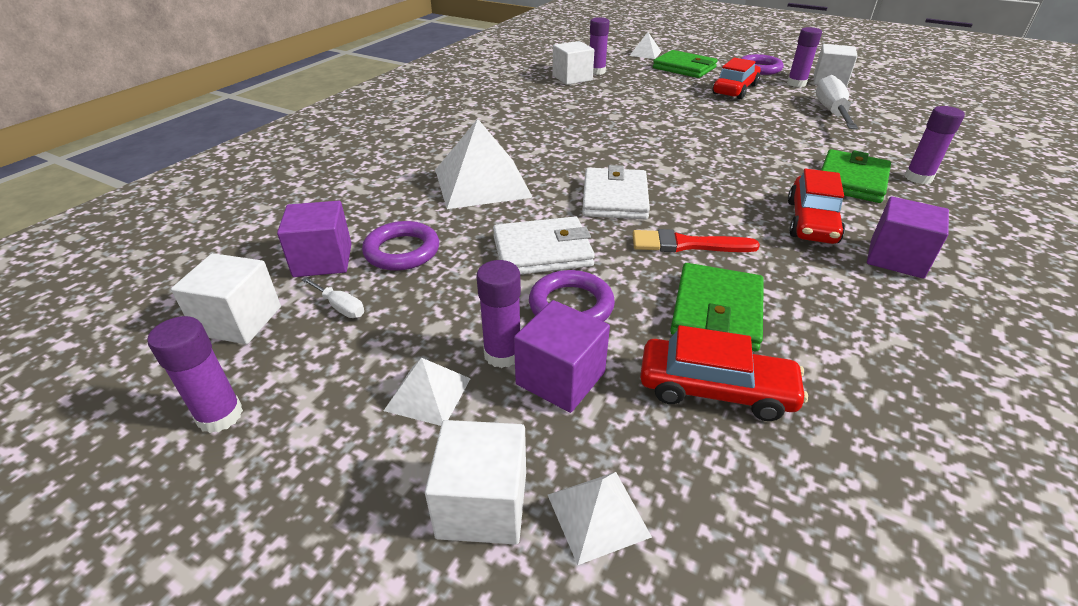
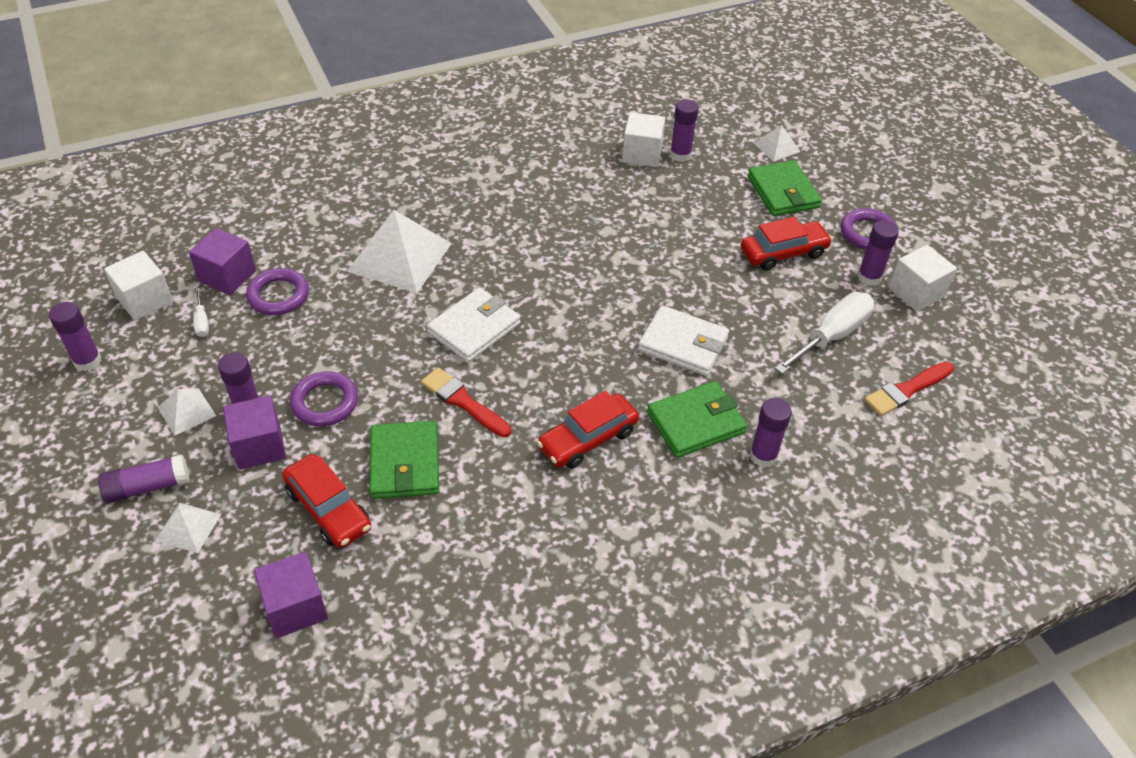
camera: 35 degrees right, 10 degrees up
white cube [425,420,526,545] -> purple glue stick [98,454,190,503]
white wallet [493,217,595,275] -> white wallet moved to [638,305,729,376]
green wallet [670,263,764,351] -> green wallet turned 60 degrees counterclockwise [369,421,439,499]
purple cube [867,196,949,279] -> purple cube moved to [254,552,328,638]
none -> red brush [864,362,954,416]

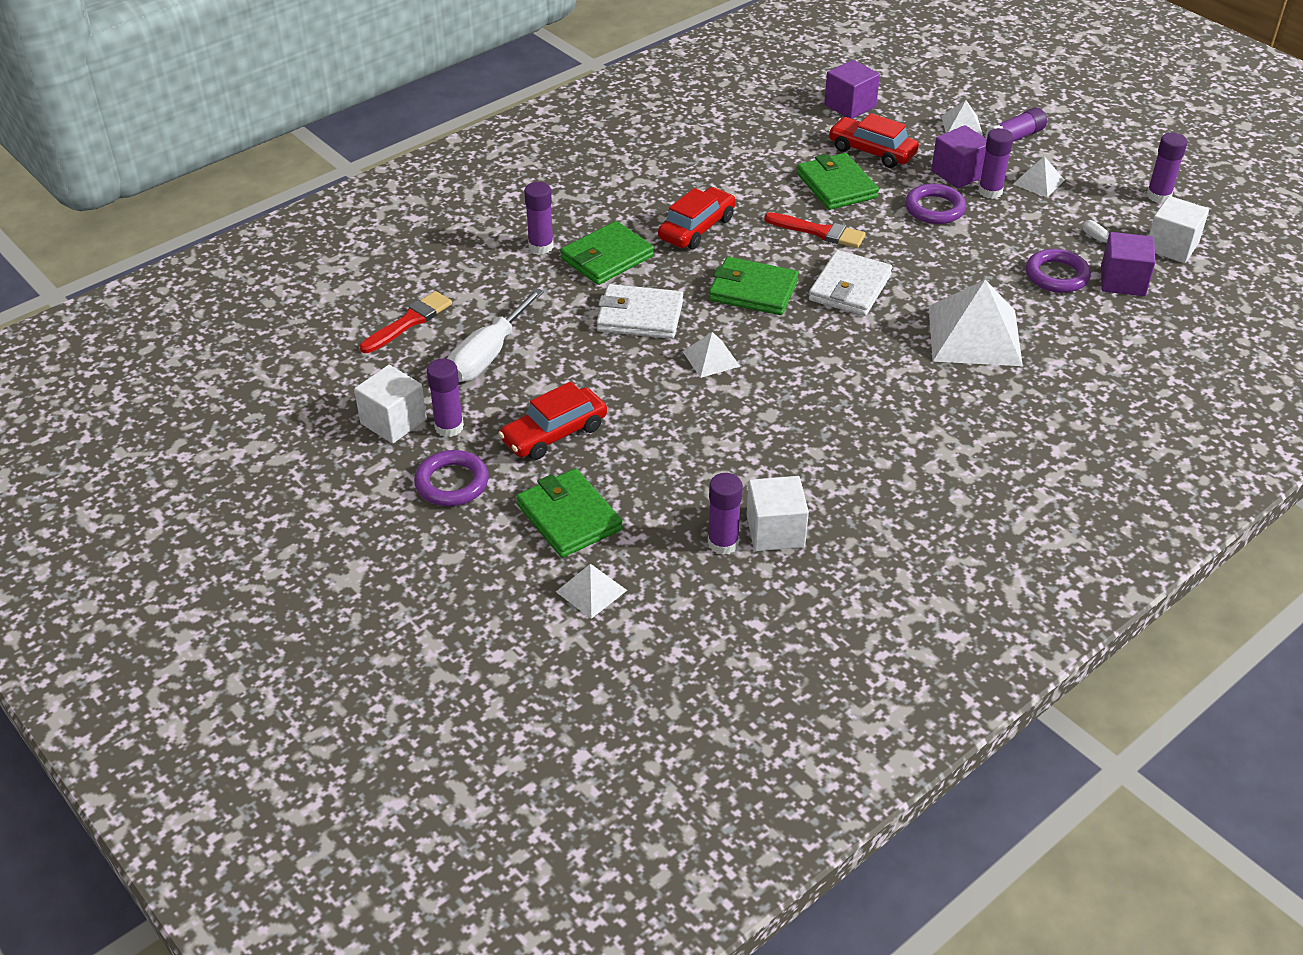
camera: 165 degrees right, 5 degrees down
none -> white pyramid [682,332,740,378]
none -> green wallet [709,257,799,315]

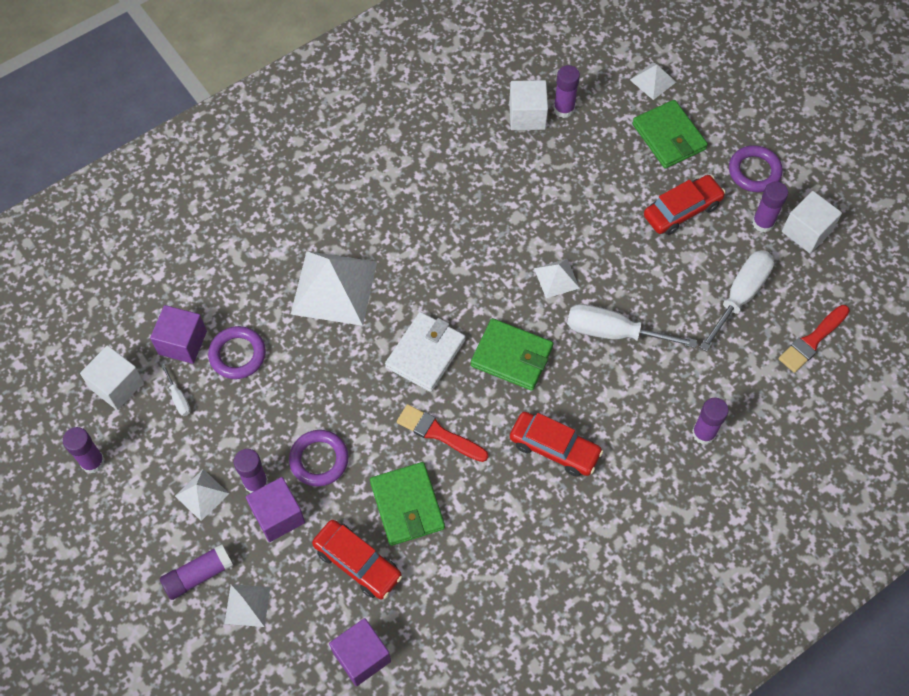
camera: 175 degrees left, 20 degrees up
green wallet [560,221,654,285] -> none
white wallet [596,284,683,339] -> white screwdriver [567,304,697,348]
red car [658,187,736,249] -> red car turned 105 degrees counterclockwise [510,412,603,477]

